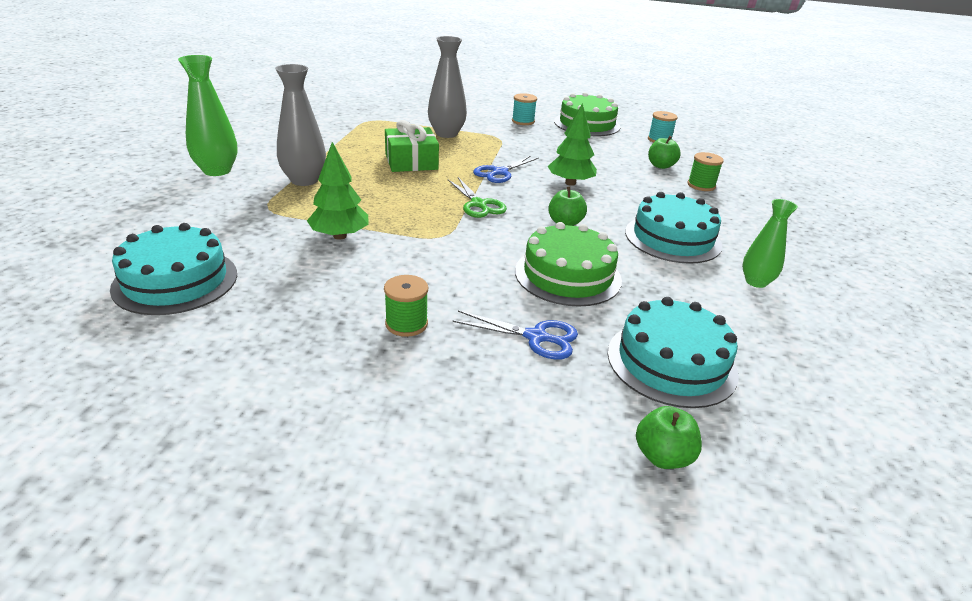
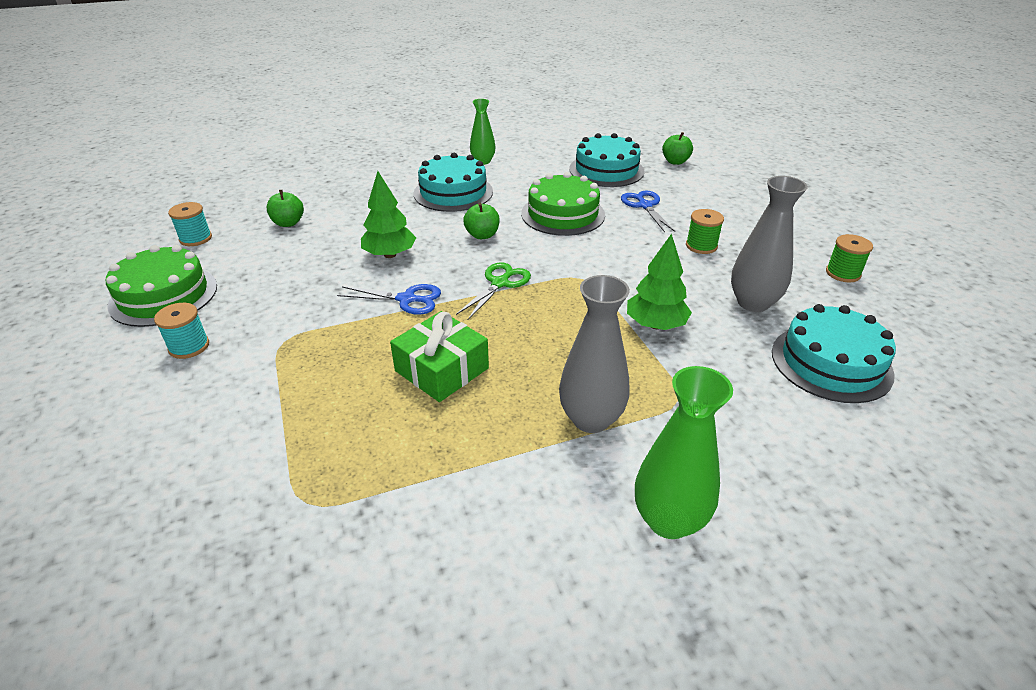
camera: 120 degrees left, 5 degrees up
grey vase [428,36,467,138] -> grey vase moved to [731,176,808,312]
green spool [687,152,724,191] -> green spool moved to [826,234,873,282]

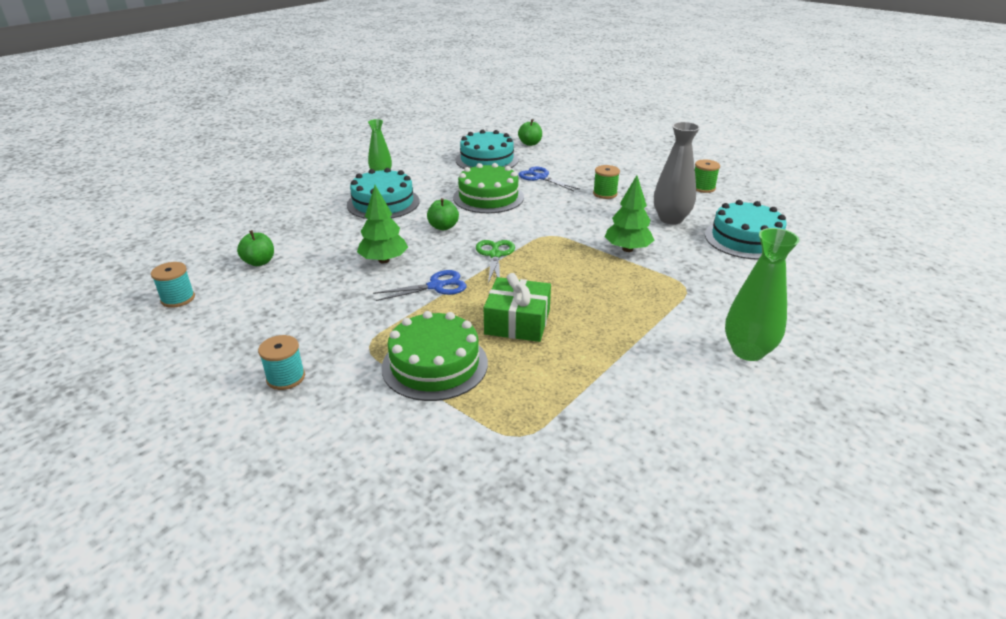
camera: 30 degrees left, 5 degrees down
green cake [106,245,217,327] -> green cake moved to [381,311,488,401]
grey vase [559,275,630,433] -> none

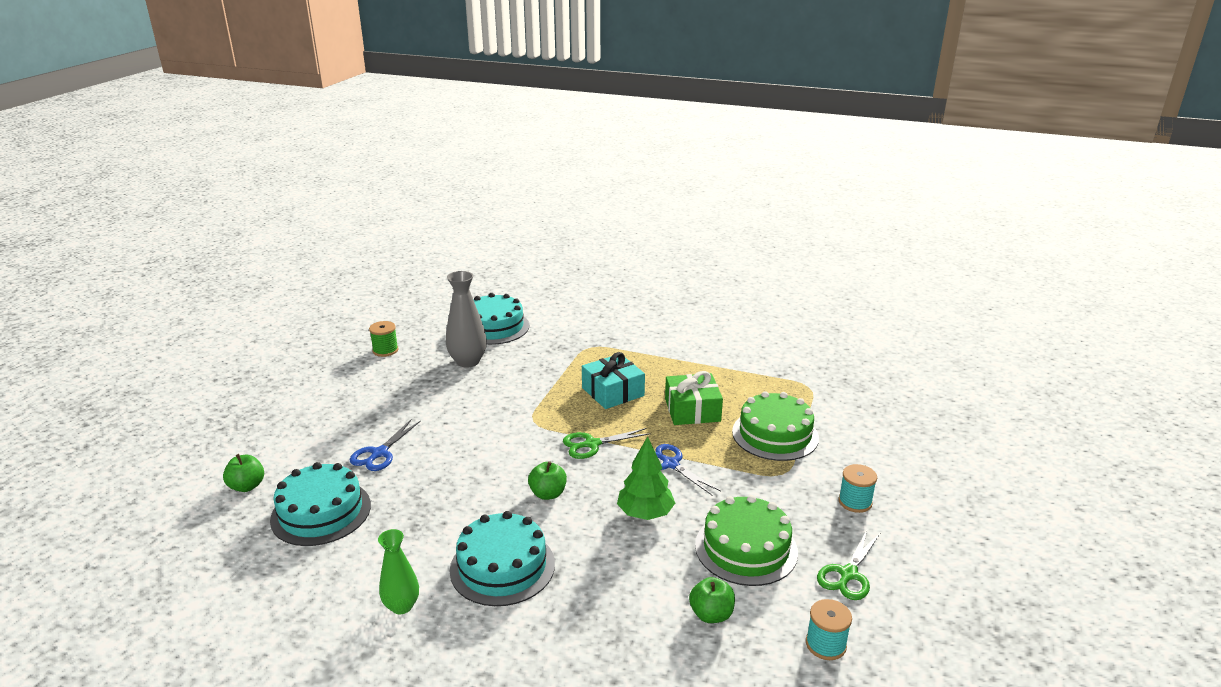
camera: 110 degrees left, 5 degrees down
green cake [453,163,524,213] -> green cake moved to [695,495,798,586]
green spool [593,165,620,199] -> none
green tree [605,175,654,252] -> none
green vase [725,228,799,361] -> none
none -> turquoise gift [582,352,645,409]
none -> green scissors [817,530,880,600]

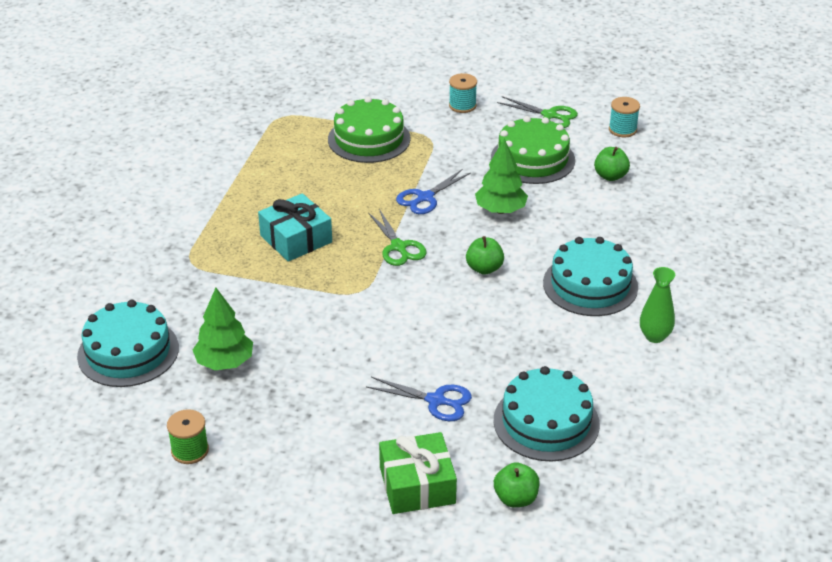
camera: 95 degrees left, 10 degrees up
grey vase [446,271,487,368] -> green tree [193,288,253,370]
green gift [665,371,723,425] -> green gift moved to [379,432,457,514]

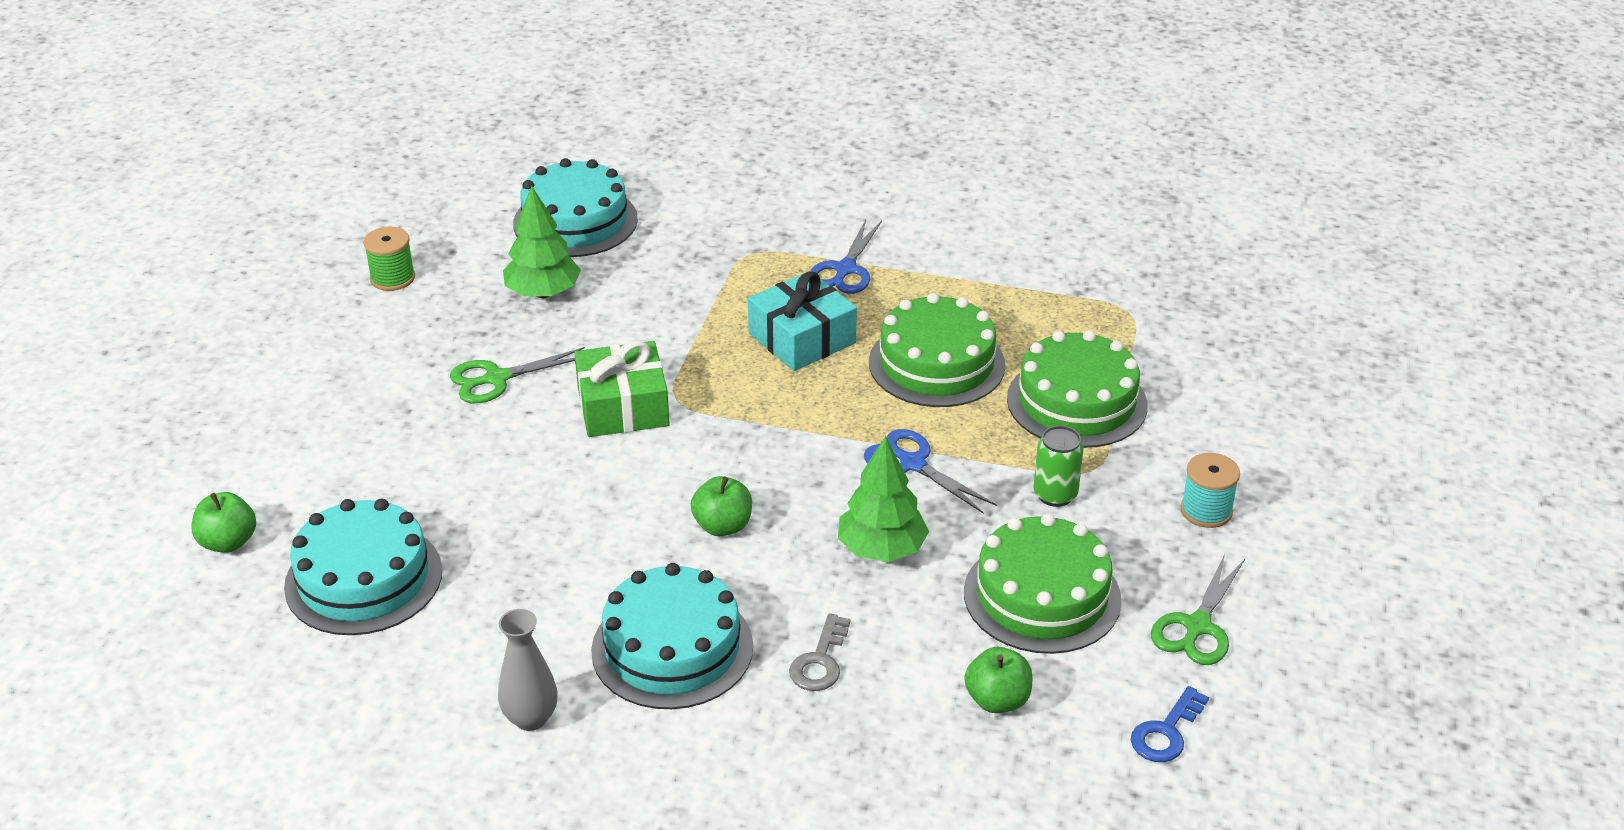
camera: 90 degrees right, 0 degrees up
blue scissors [366,377,472,421] -> blue scissors moved to [810,220,882,294]
green scissors [368,209,427,266] -> green scissors moved to [450,347,585,403]
green gift [379,432,457,514] -> green gift moved to [574,341,670,437]
turquoise spool [609,97,640,137] -> blue key [1131,686,1209,762]
green vase [640,267,675,343] -> grey vase [498,609,558,731]
none -> grey key [789,613,850,691]
none -> green cake [869,293,1005,407]
none -> green can [1034,426,1083,507]

